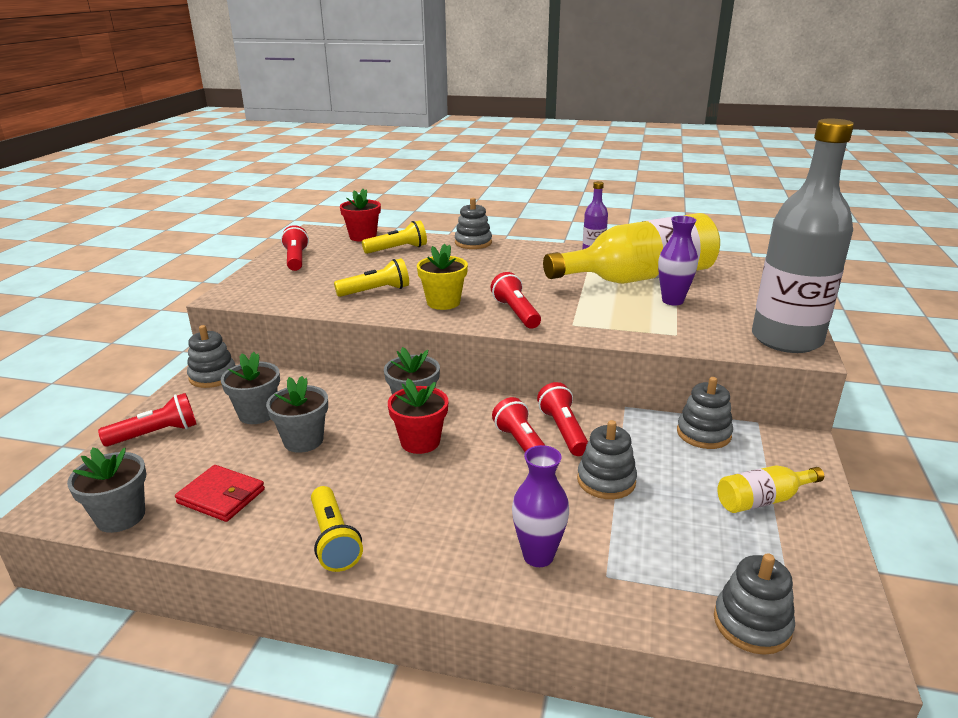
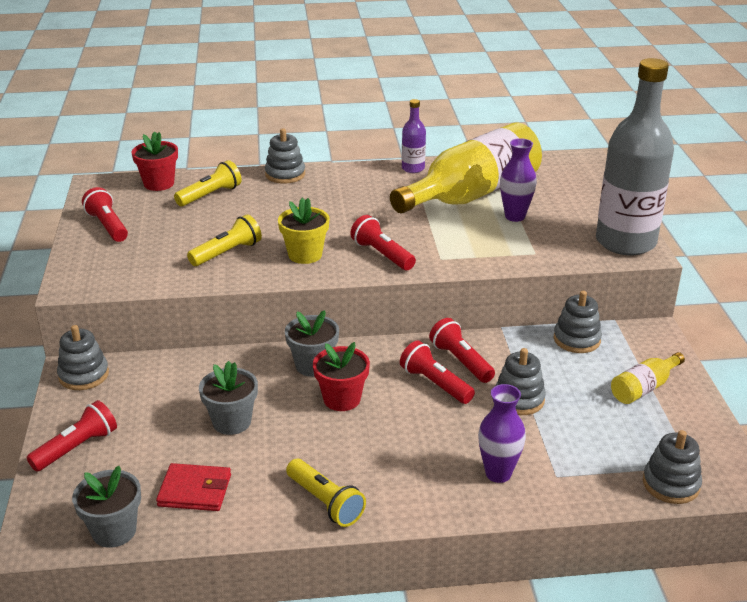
camera: 20 degrees left, 5 degrees up
grey flower pot [221,352,280,424] -> none

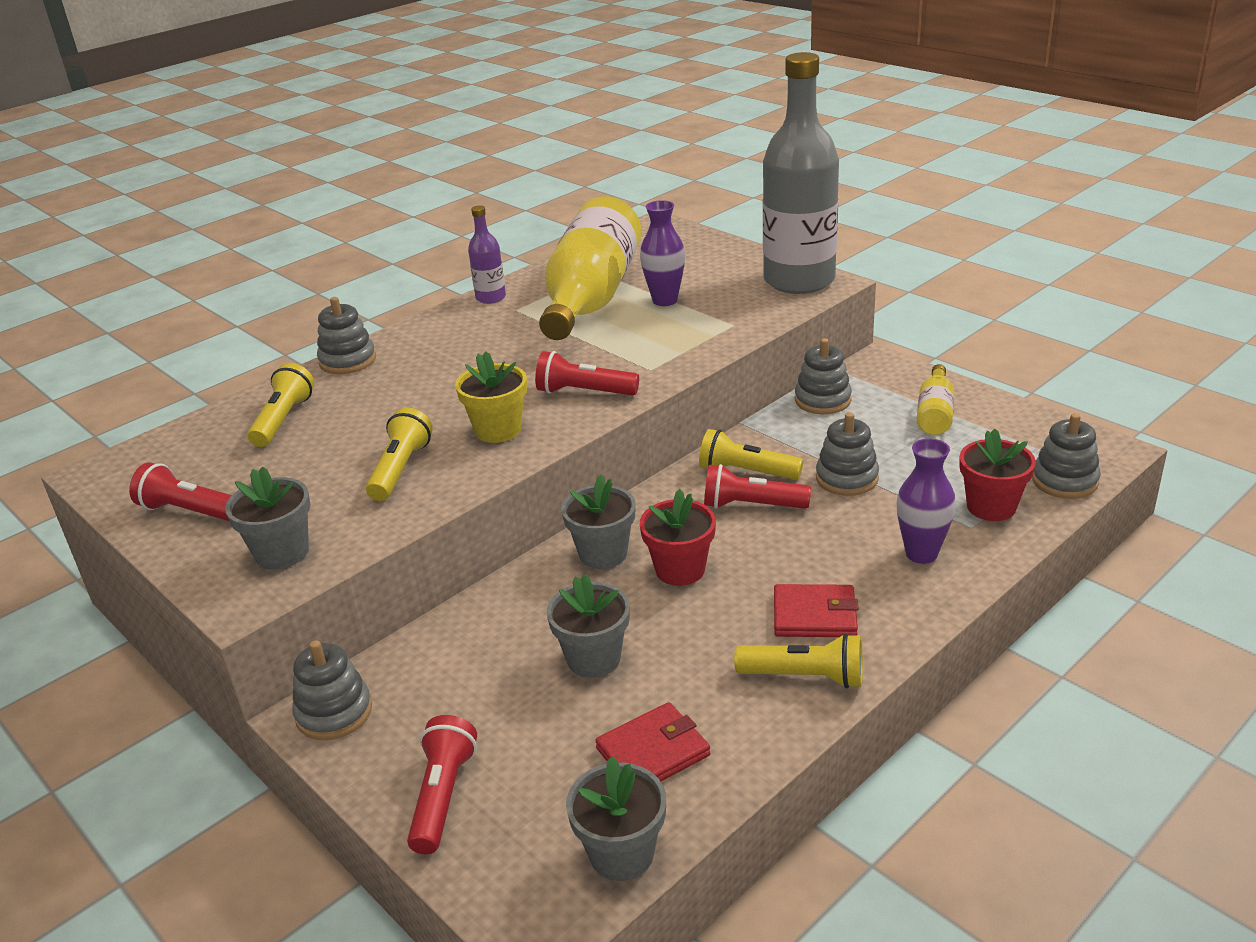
camera: 35 degrees left, 0 degrees up
red flower pot [132,131,178,191] -> red flower pot moved to [960,428,1036,521]
red flashlight [429,318,495,383] -> yellow flashlight [699,429,803,480]
none -> grey flower pot [225,466,310,569]
none -> red wallet [774,584,859,637]

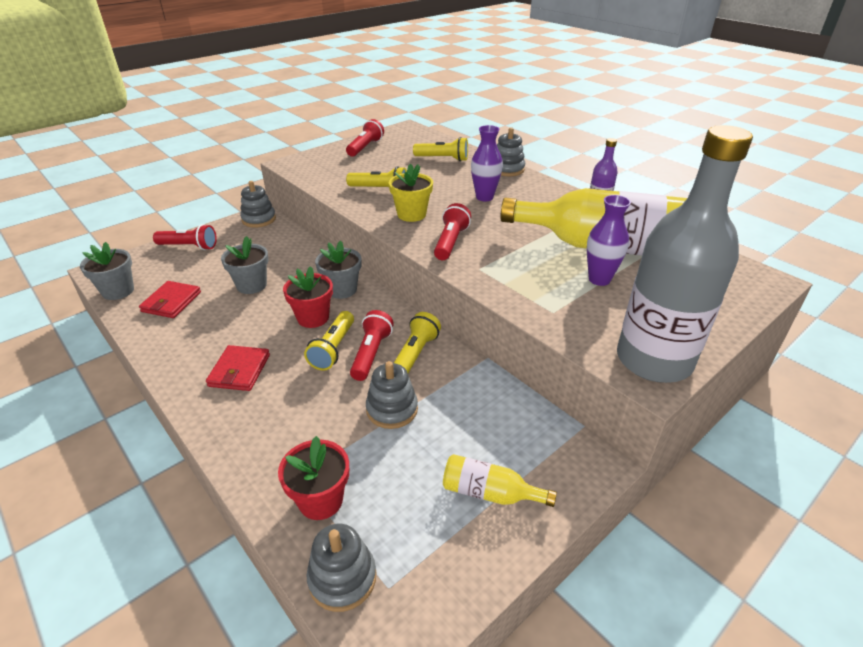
camera: 90 degrees right, 5 degrees up
grey flower pot [225,466,310,569] -> none
red wallet [595,702,711,781] -> red wallet turned 45 degrees clockwise [139,281,201,318]
yellow flashlight [734,633,863,688] -> yellow flashlight moved to [304,311,354,371]
grey stacking toy [795,338,852,414] -> none
purple vase [897,438,956,564] -> purple vase moved to [471,125,503,201]

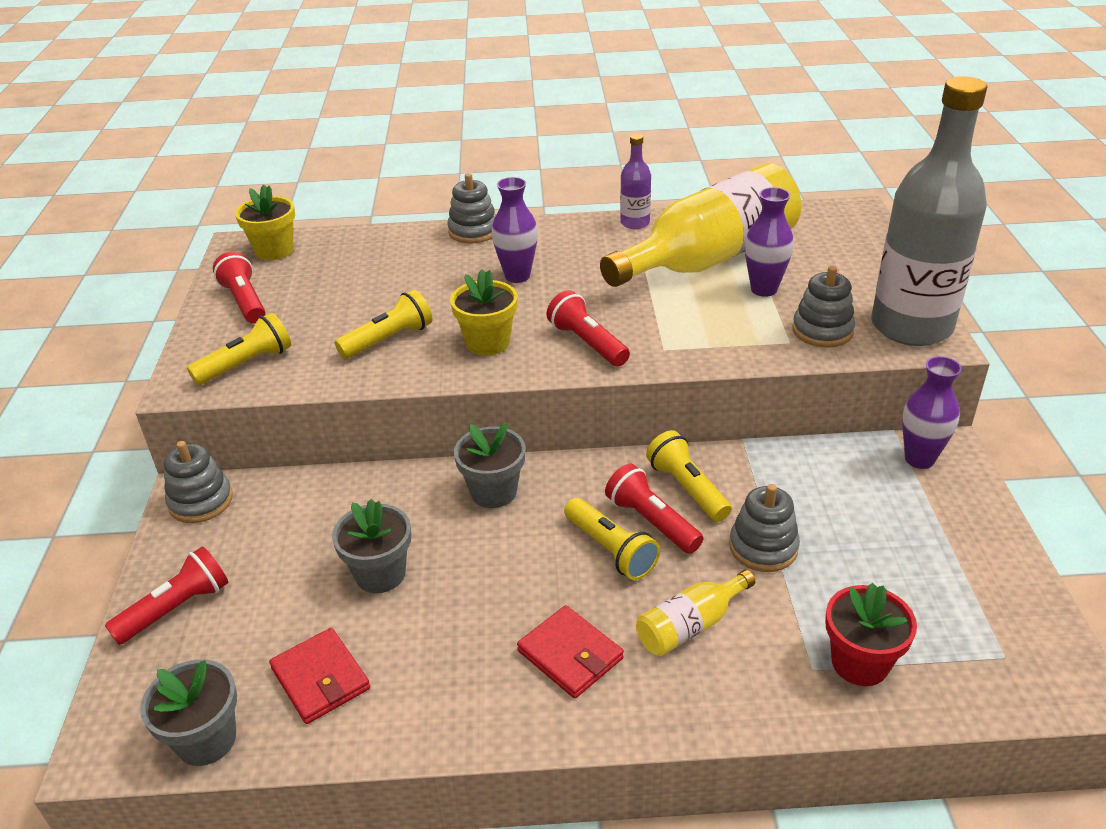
camera: 50 degrees left, 0 degrees up
red flower pot [283,266,333,328] -> none
grey stacking toy [307,524,376,612] -> grey stacking toy moved to [792,266,855,348]
yellow flashlight [413,137,468,161] -> yellow flashlight moved to [187,312,291,385]
yellow bottle [443,454,557,507] -> yellow bottle moved to [636,570,756,656]
none -> yellow flower pot [235,185,295,260]
none -> purple vase [902,356,962,469]

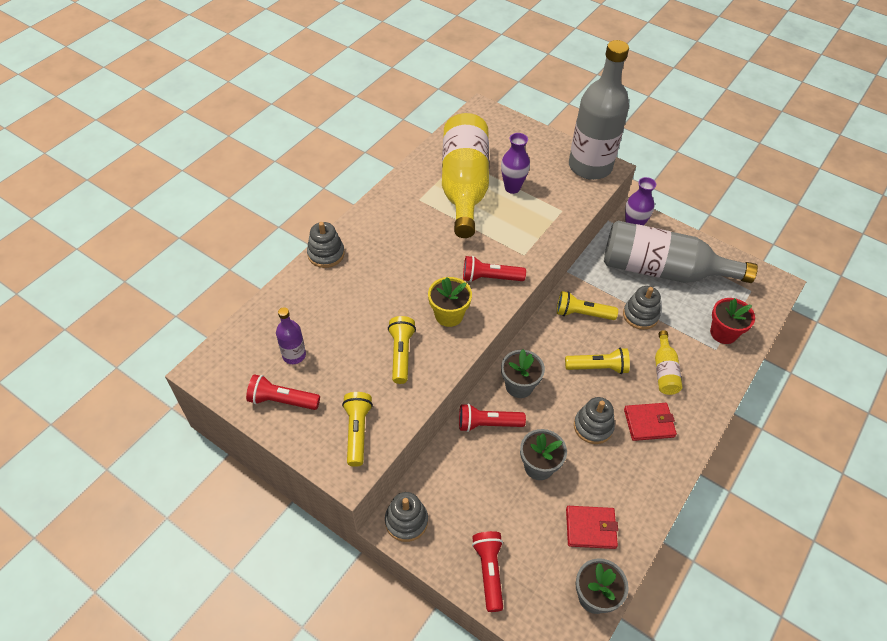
camera: 55 degrees left, 15 degrees up
yellow flower pot [235,185,295,260] -> none
purple vase [492,177,538,283] -> none
red flashlight [605,464,704,554] -> red flashlight moved to [459,404,526,432]
purple bottle [620,134,651,229] -> purple bottle moved to [276,307,306,364]
grey stacking toy [792,266,855,348] -> grey stacking toy moved to [574,397,615,444]
none -> grey bottle [604,221,758,283]

